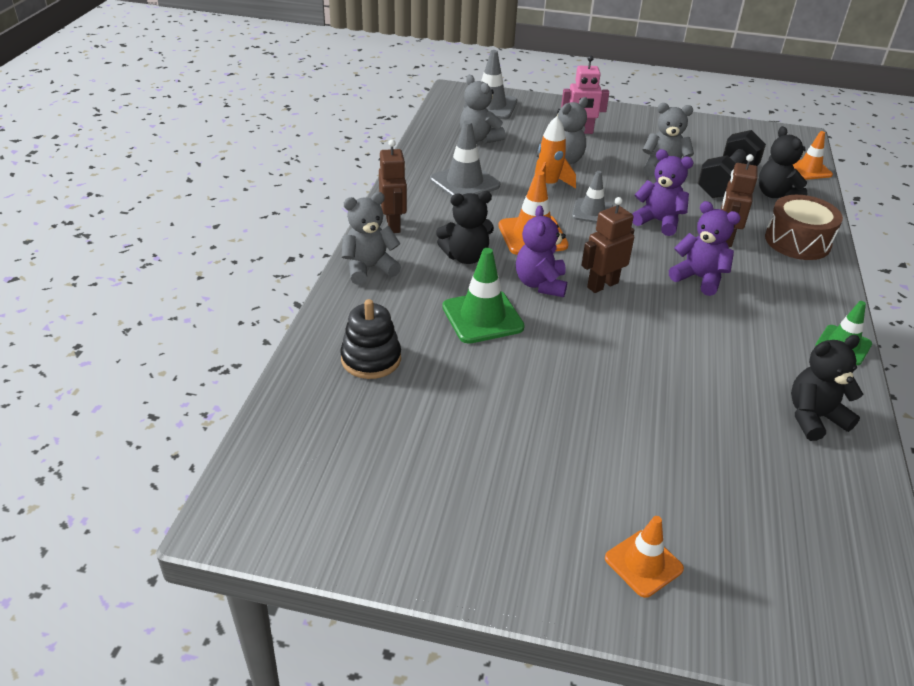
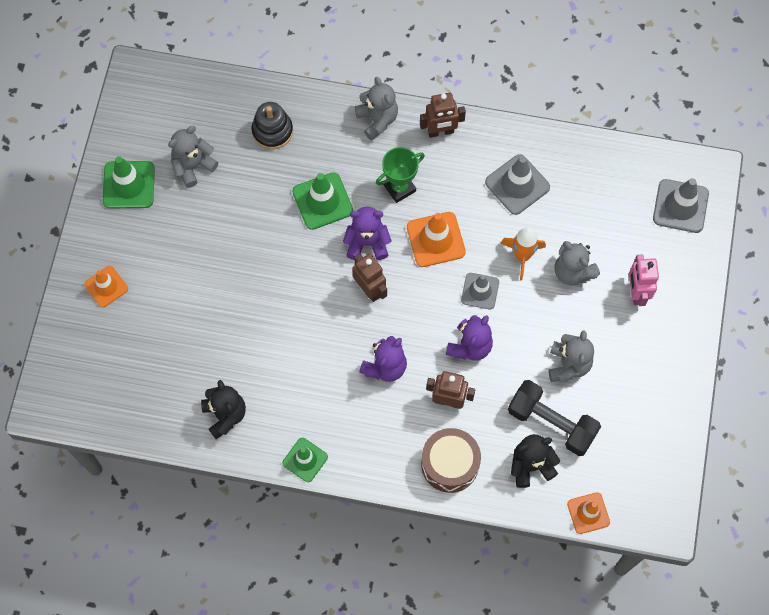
camera: 90 degrees right, 30 degrees up
black teddy bear [436,191,494,264] -> green trophy [376,147,425,203]
grey teddy bear [460,75,506,143] -> grey teddy bear moved to [168,126,218,188]
none -> green traffic cone [103,156,155,208]

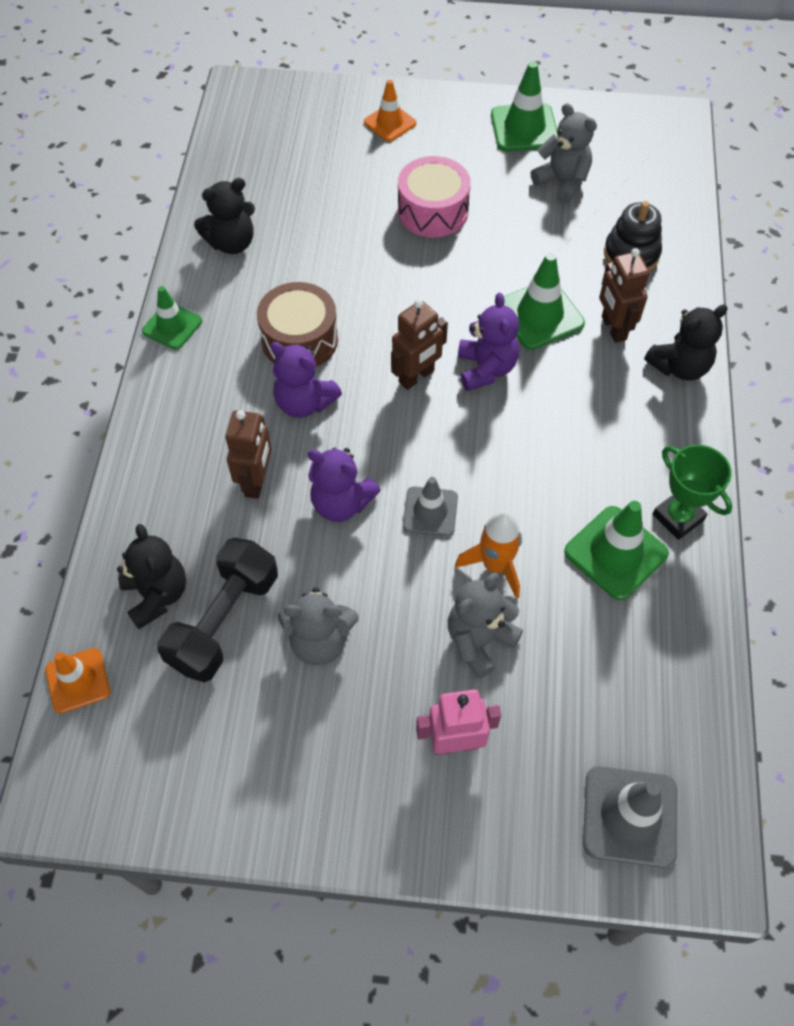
camera: 85 degrees right, 10 degrees down
grey teddy bear [355,77,398,140] -> black teddy bear [644,304,728,381]
green trophy [376,147,425,203] -> green trophy moved to [652,445,732,540]
orange traffic cone [407,212,466,267] -> none
brown robot [420,93,466,138] -> brown robot moved to [599,248,650,343]
brown drum [421,428,481,493] -> brown drum moved to [257,282,338,367]
grey traffic cone [485,154,550,215] -> green traffic cone [564,501,669,600]
none -> pink drum [398,156,471,238]

